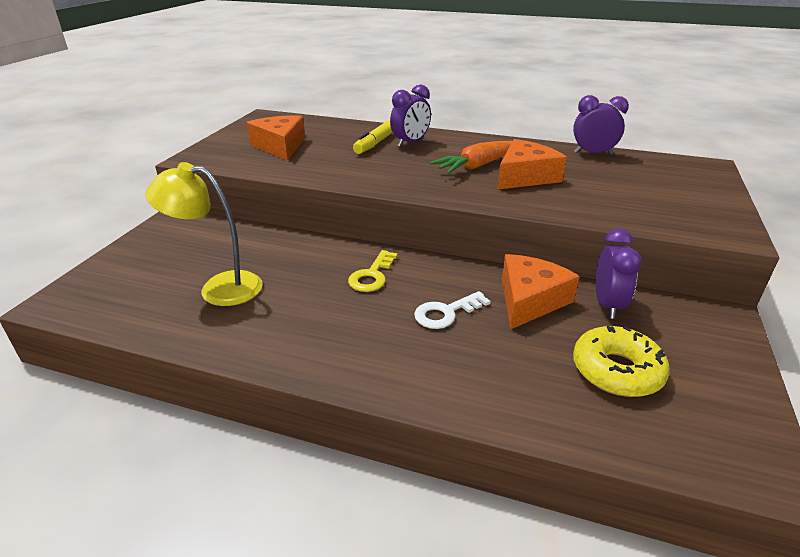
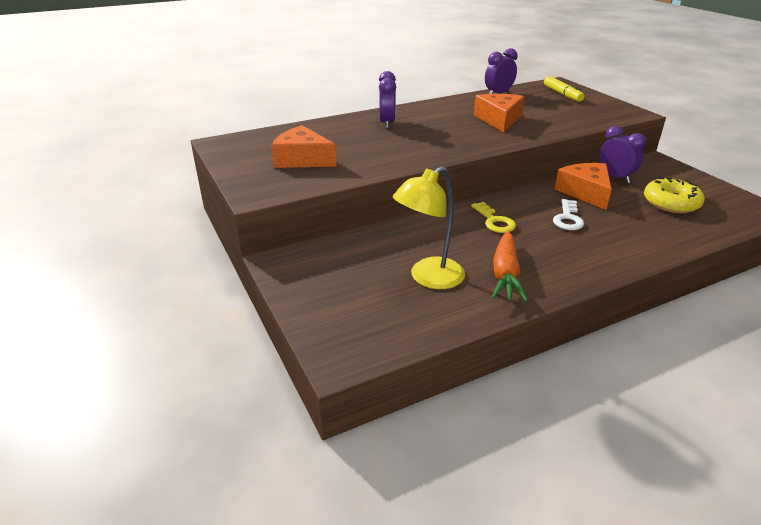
camera: 45 degrees left, 0 degrees up
yellow marker [353,120,393,154] -> yellow marker moved to [544,76,585,102]
orange carrot [430,141,512,174] -> orange carrot moved to [492,231,528,302]

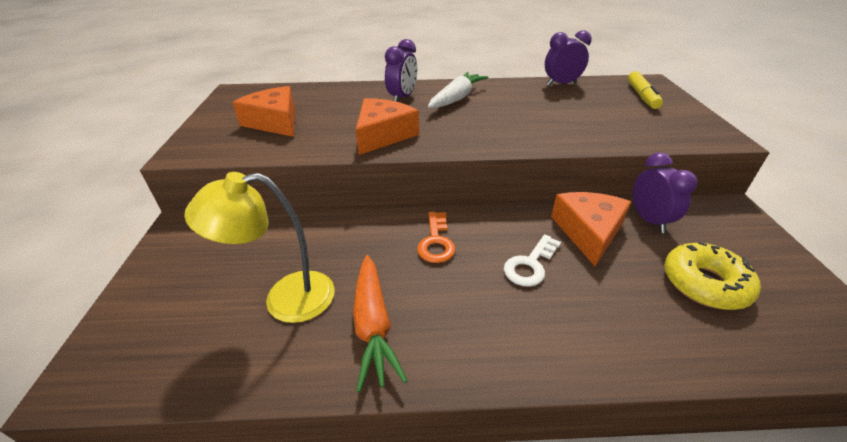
camera: 25 degrees right, 5 degrees up
yellow key [471,202,516,233] -> orange key [417,212,455,263]
orange cheese [474,94,525,132] -> orange cheese moved to [356,98,419,155]
orange carrot [492,231,528,302] -> orange carrot turned 45 degrees counterclockwise [353,255,408,392]
none -> white carrot [428,72,489,108]

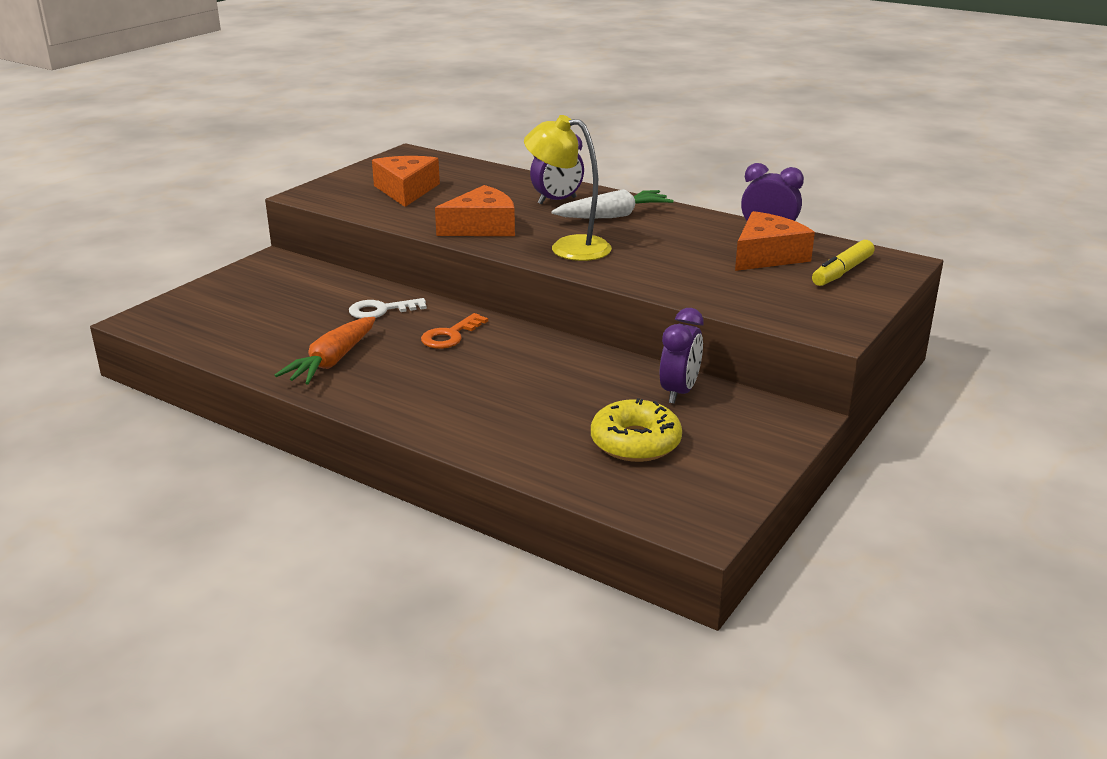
camera: 35 degrees right, 10 degrees down
yellow lamp [184,172,335,323] -> yellow lamp moved to [524,115,612,261]
white key [504,234,561,287] -> white key moved to [349,298,427,319]
orange cheese [551,192,631,266] -> orange cheese moved to [735,211,815,271]

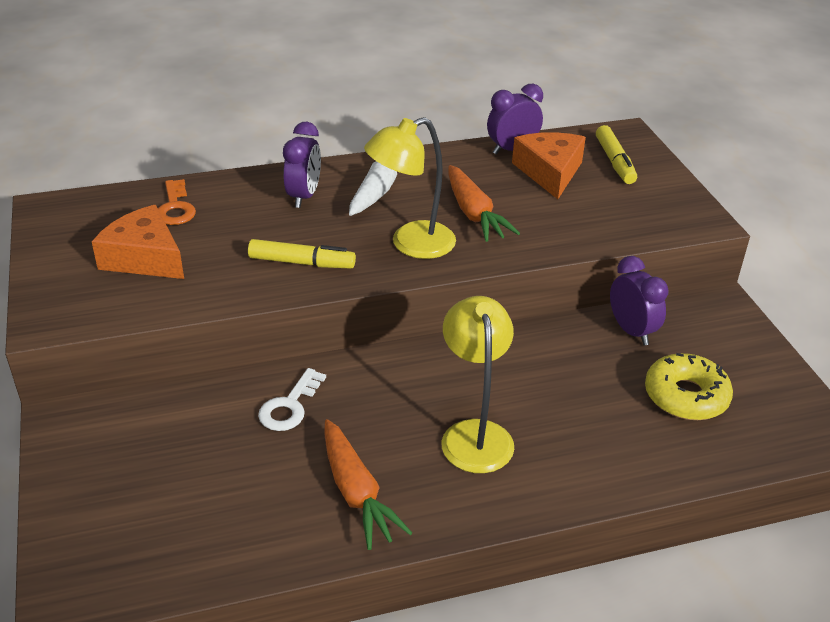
camera: 50 degrees left, 10 degrees up
orange key [421,313,488,349] -> orange key moved to [158,179,196,225]
orange cheese [435,185,515,236] -> yellow marker [248,239,356,268]
none -> yellow lamp [442,296,514,473]
none -> orange carrot [448,165,520,242]

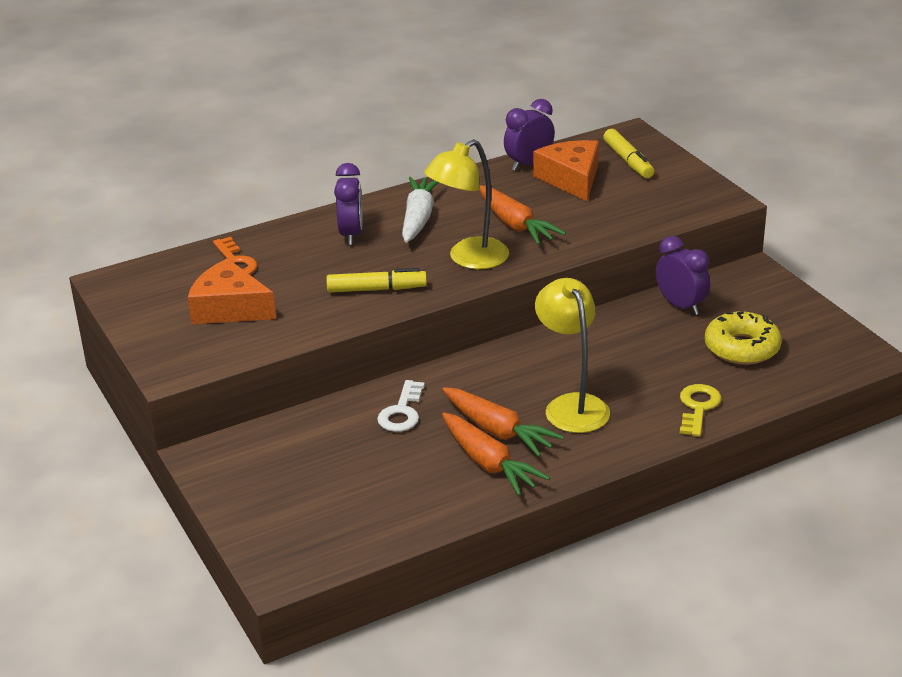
camera: 10 degrees left, 5 degrees down
none -> orange carrot [442,387,564,457]
none -> yellow key [680,384,721,437]

